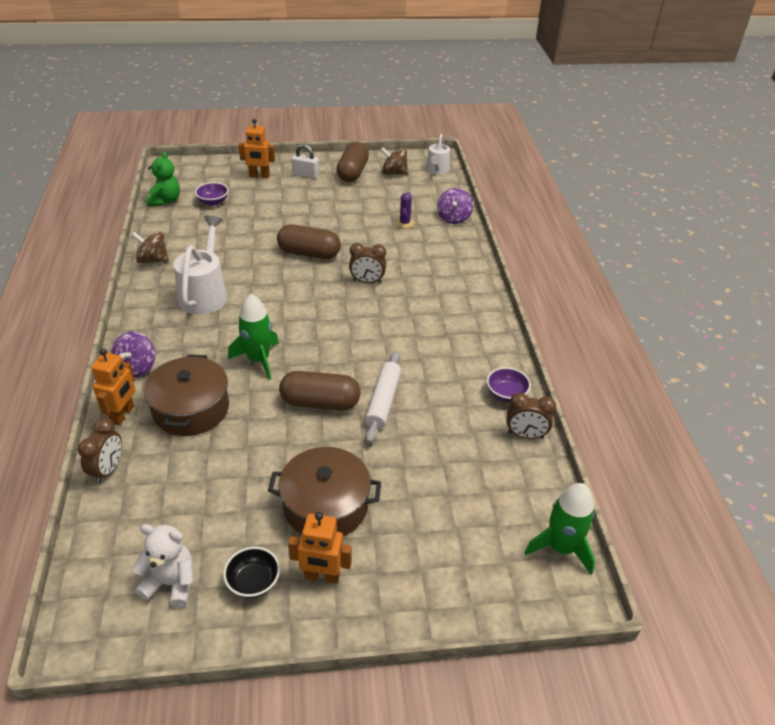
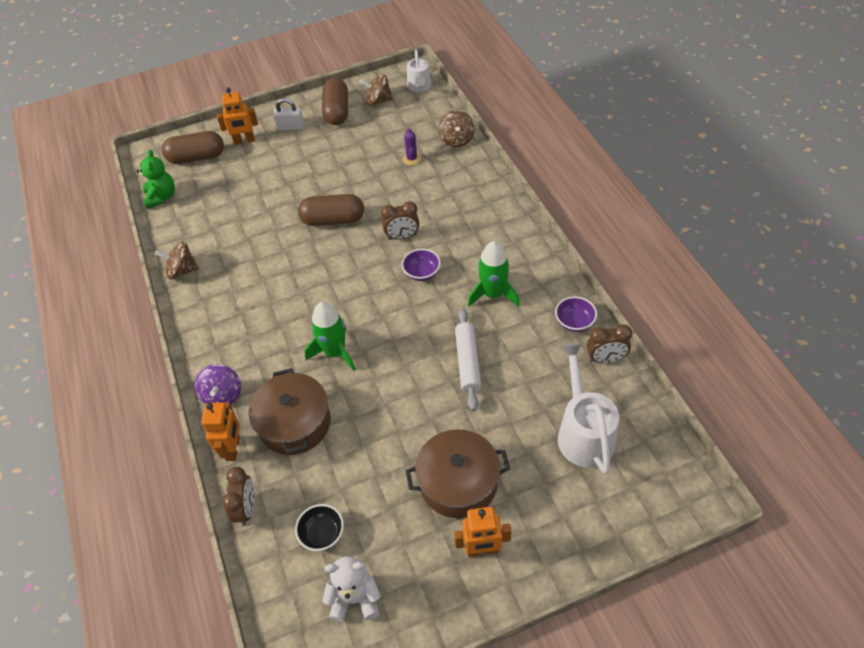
camera: 10 degrees left, 10 degrees up
white watering can [174,215,228,315] -> white watering can moved to [558,343,619,474]
purple bowl [195,182,229,206] -> purple bowl moved to [402,249,441,281]
black bowl [223,547,280,598] -> black bowl moved to [295,504,344,551]
brown capsule [279,371,360,410] -> brown capsule moved to [162,131,224,164]
purple spinning top [437,188,473,224] -> brown spinning top [439,110,475,147]
green rocket [524,483,595,574] -> green rocket moved to [468,241,519,307]

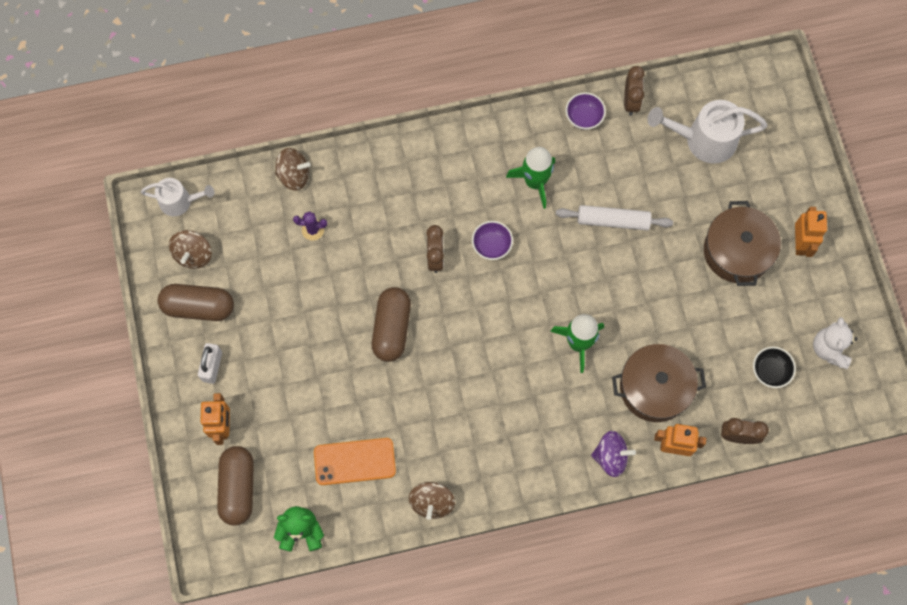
camera: 85 degrees left, 20 degrees up
none -> orange phone [314,438,396,485]

